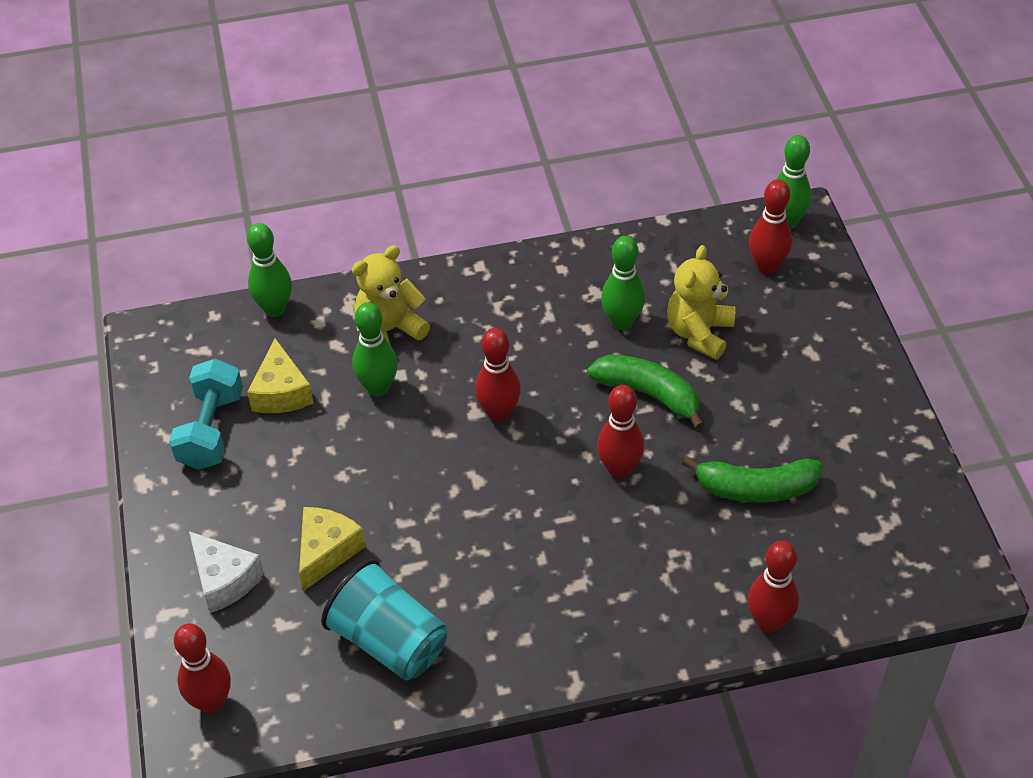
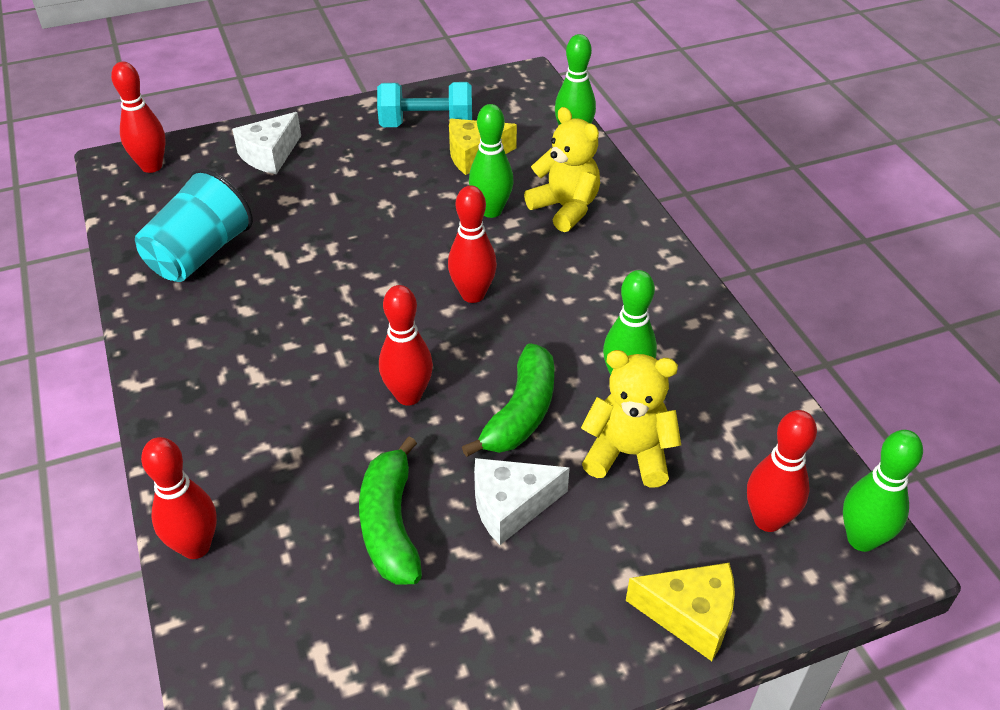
camera: 80 degrees right, 5 degrees down
yellow cheese [299,507,366,591] -> yellow cheese moved to [626,563,735,661]
none -> white cheese [474,458,570,545]

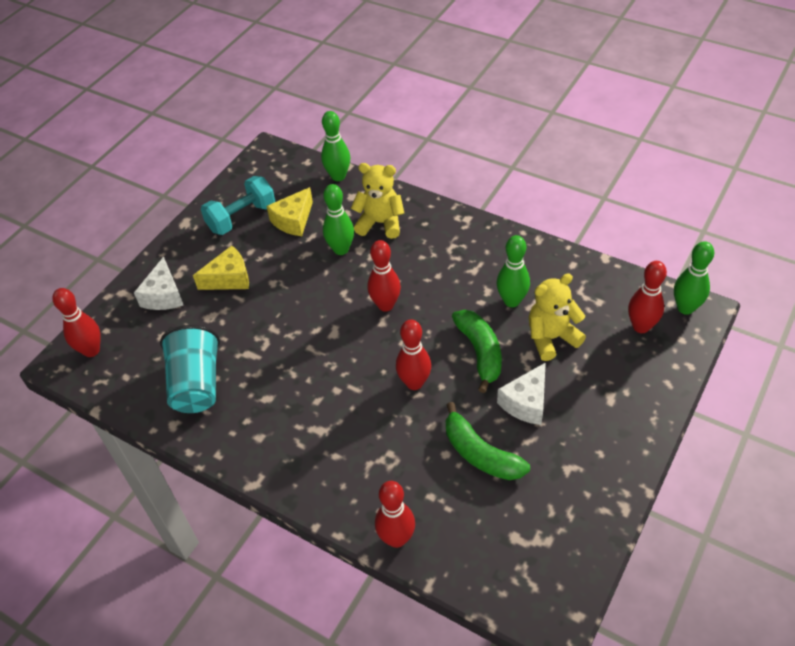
camera: 35 degrees left, 5 degrees up
yellow cheese [626,563,735,661] -> yellow cheese moved to [193,246,249,290]

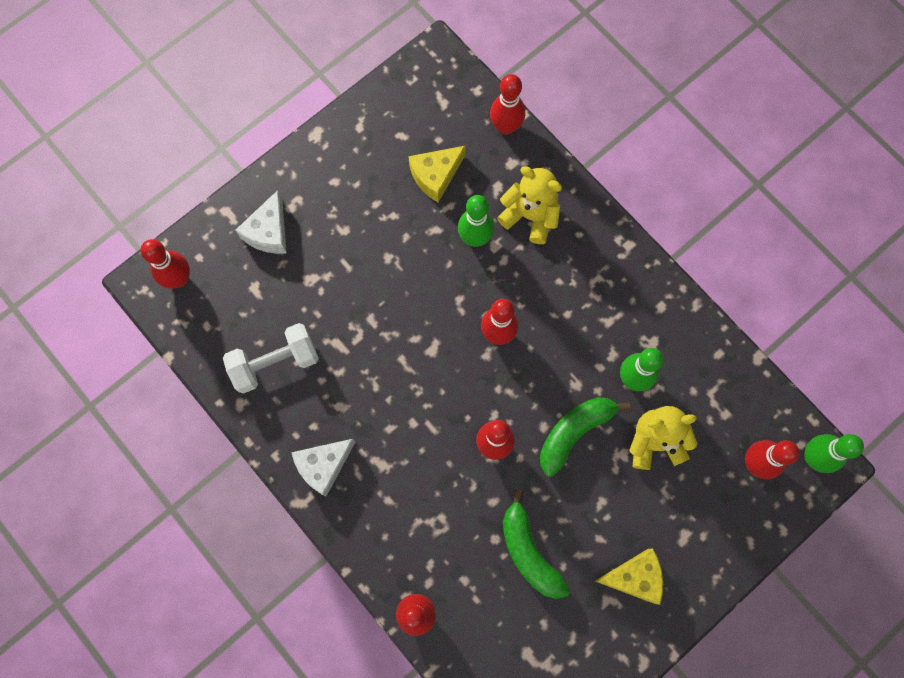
camera: 15 degrees right, 25 degrees up
turquoise cup [160,325,220,413] -> white dumbbell [223,323,319,393]
yellow cheese [193,246,249,290] -> yellow cheese moved to [595,548,663,605]
turquoise dumbbell [201,176,275,235] -> none
green bowling pin [321,111,350,181] -> red bowling pin [490,74,525,135]
green banana [452,310,502,393] -> green banana turned 135 degrees counterclockwise [540,397,630,477]
white cheese [497,362,546,425] -> white cheese moved to [291,439,355,497]

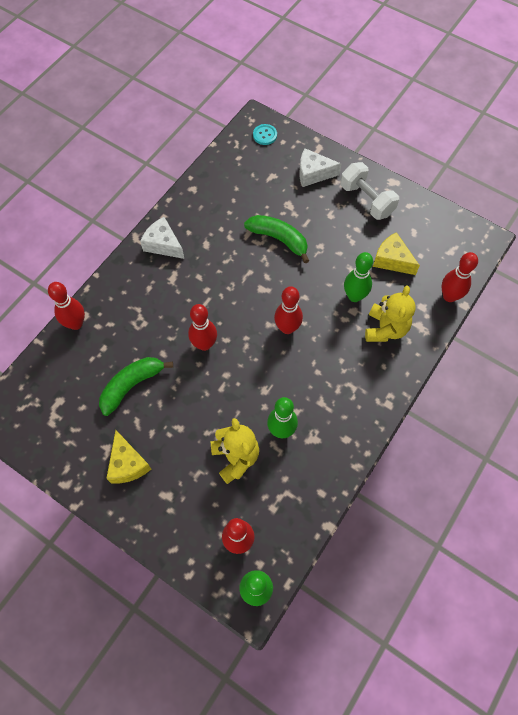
camera: 75 degrees right, 10 degrees down
red bowling pin [141,239,190,289] -> turquoise button [253,124,277,145]
white dumbbell [223,323,319,393] -> white dumbbell moved to [340,162,399,220]
green banana [540,397,630,477] -> green banana moved to [244,215,309,263]

